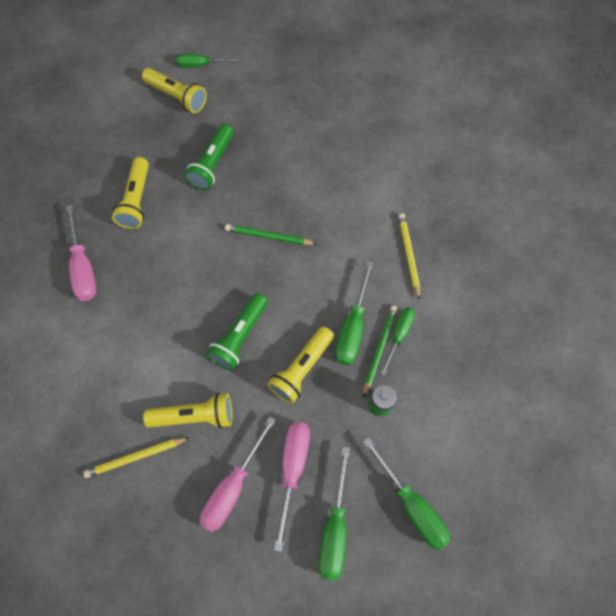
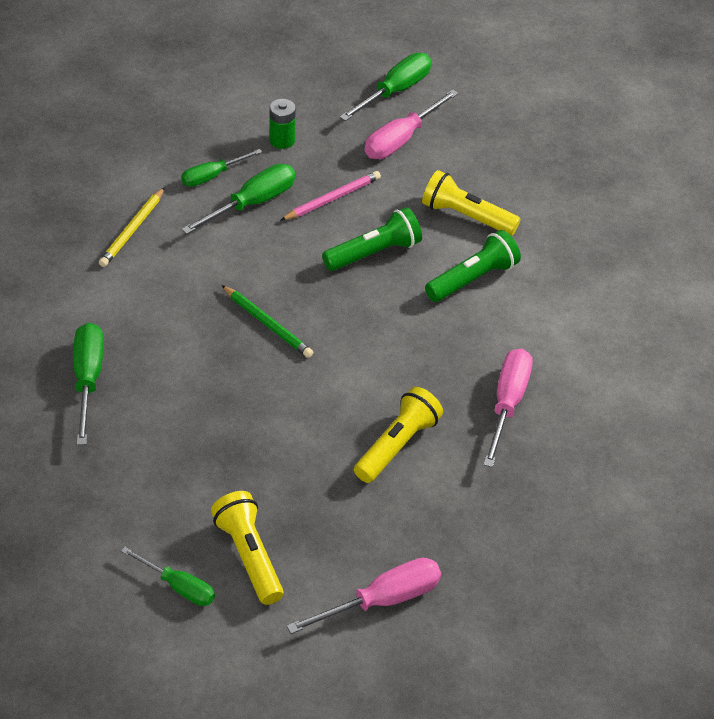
camera: 150 degrees left, 20 degrees down
yellow pencil [83,437,190,478] -> none
green flashlight [184,124,234,190] -> green flashlight moved to [425,230,521,302]
pink screwdriver [200,416,276,532] -> pink screwdriver moved to [287,558,441,634]
yellow flashlight [267,326,334,404] -> pink pencil [280,171,381,221]
green pencil [363,305,398,398] -> none
green screwdriver [363,437,450,550] -> green screwdriver moved to [73,323,104,445]

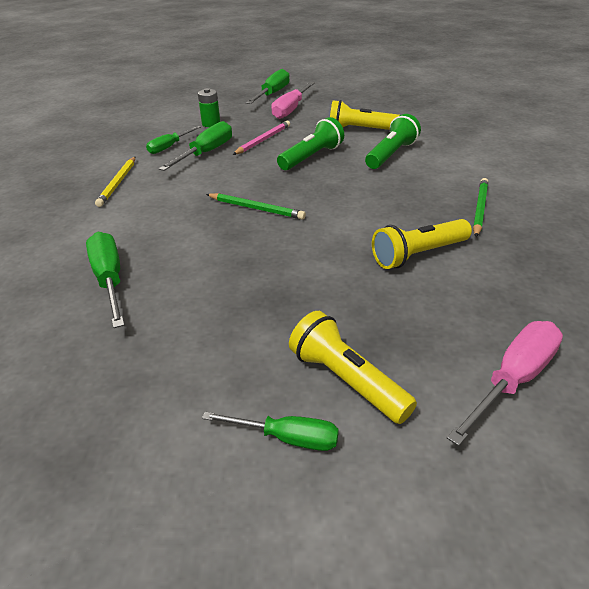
camera: 15 degrees left, 10 degrees down
yellow flashlight [354,387,443,483] -> yellow flashlight turned 135 degrees counterclockwise [372,219,472,269]
pink screwdriver [483,349,533,467] -> green pencil [473,178,488,237]

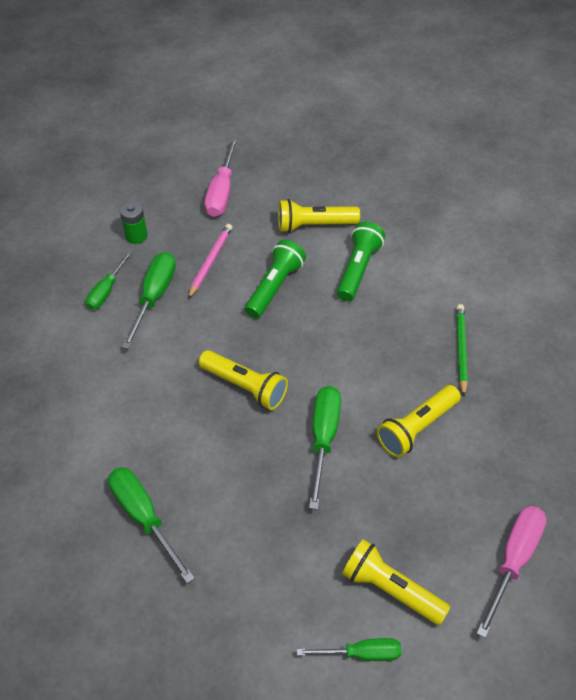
camera: 15 degrees left, 15 degrees up
yellow pencil [95,157,135,207] -> none
green pencil [206,193,306,220] -> yellow flashlight [199,350,288,410]
green screwdriver [246,69,290,104] -> green screwdriver moved to [309,386,341,510]

